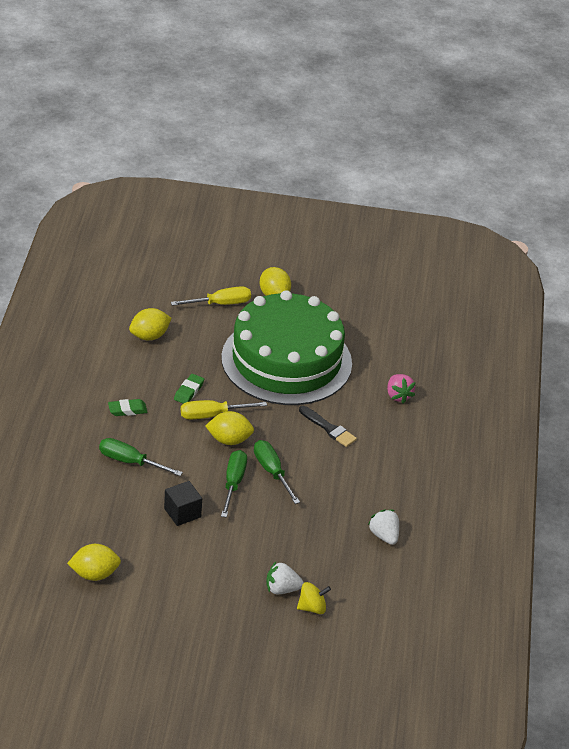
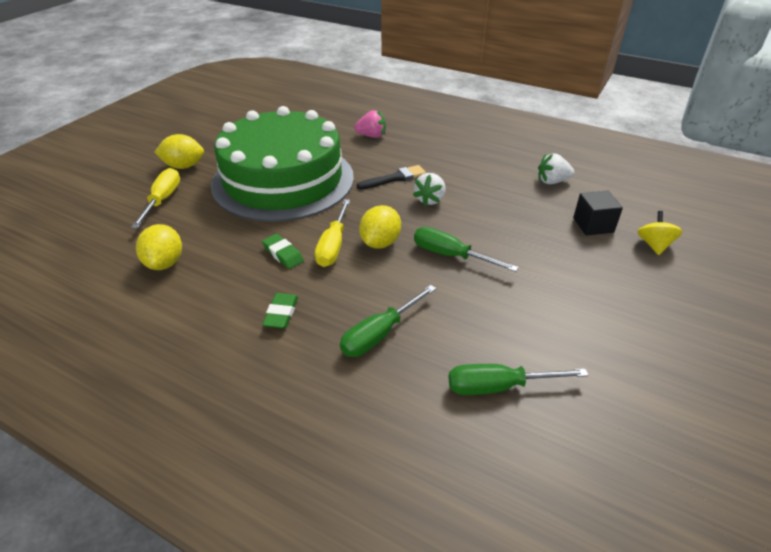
camera: 65 degrees left, 0 degrees up
yellow lemon [67,544,121,581] -> none
black cube [164,481,202,526] -> black cube moved to [573,191,623,236]
green screwdriver [254,440,300,504] -> green screwdriver moved to [448,364,589,395]
white strawberry [266,562,304,594] -> white strawberry moved to [413,173,445,206]

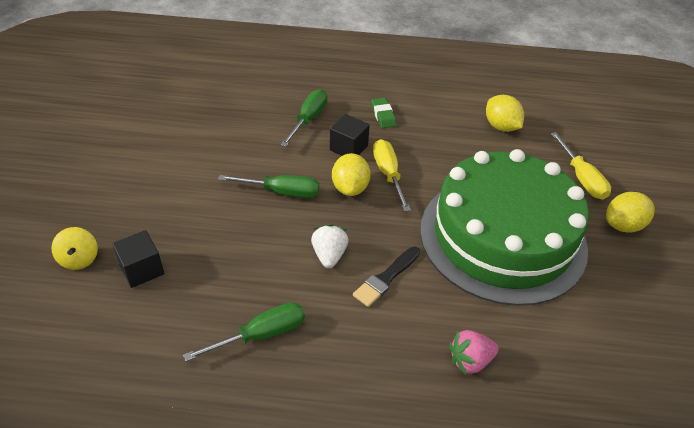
camera: 155 degrees right, 5 degrees up
green eraser [262,234,304,269] -> none
green screwdriver [448,364,589,395] -> green screwdriver moved to [183,302,305,361]
white strawberry [538,153,574,184] -> none
none -> black cube [330,114,370,156]

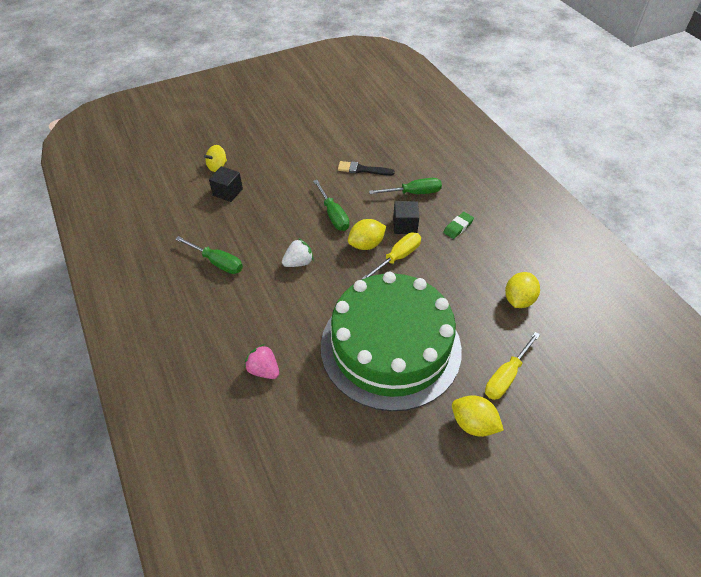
camera: 60 degrees right, 5 degrees up
black brush [353,247,420,307] -> black brush moved to [338,161,395,176]

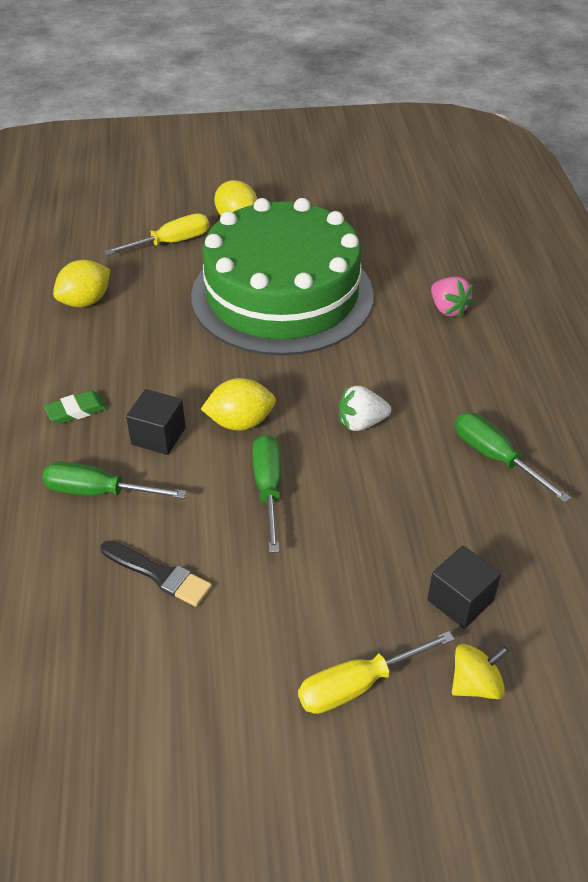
camera: 160 degrees left, 5 degrees down
yellow screwdriver [362,233,421,279] -> yellow screwdriver moved to [298,631,455,714]

